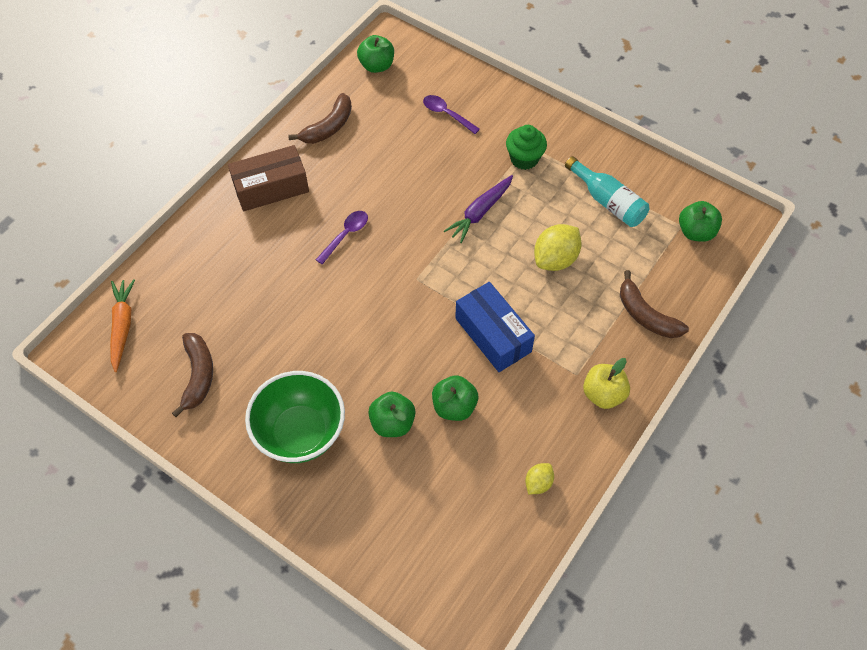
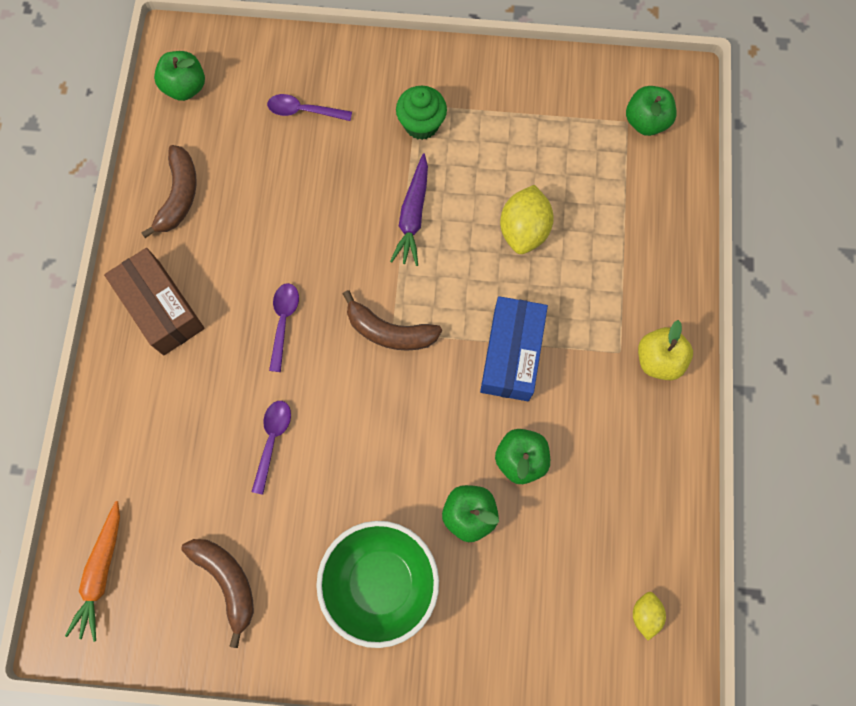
camera: 30 degrees left, 15 degrees up
orange carrot [110,279,135,372] -> orange carrot turned 135 degrees counterclockwise [65,501,120,642]
brown box [228,145,309,212] -> brown box turned 75 degrees counterclockwise [104,248,205,356]
blue box [455,282,535,372] -> blue box turned 75 degrees clockwise [480,296,548,401]
yellow lemon [525,463,554,494] -> yellow lemon moved to [633,592,666,641]
turquoise bottle [565,156,649,227] -> none
brown banana [620,270,689,338] -> brown banana moved to [343,290,442,351]
none -> purple spoon [252,401,291,495]

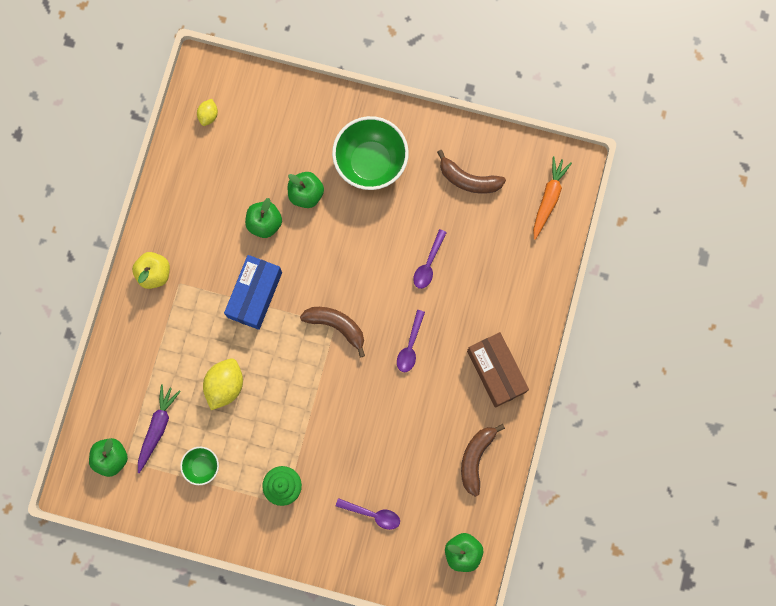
camera: 170 degrees left, 5 degrees up
brown banana [181,539,254,648] -> brown banana turned 45 degrees counterclockwise [437,150,506,194]
purple carrot [390,154,428,266] -> purple carrot moved to [138,384,181,473]
none -> green bowl [180,447,219,485]

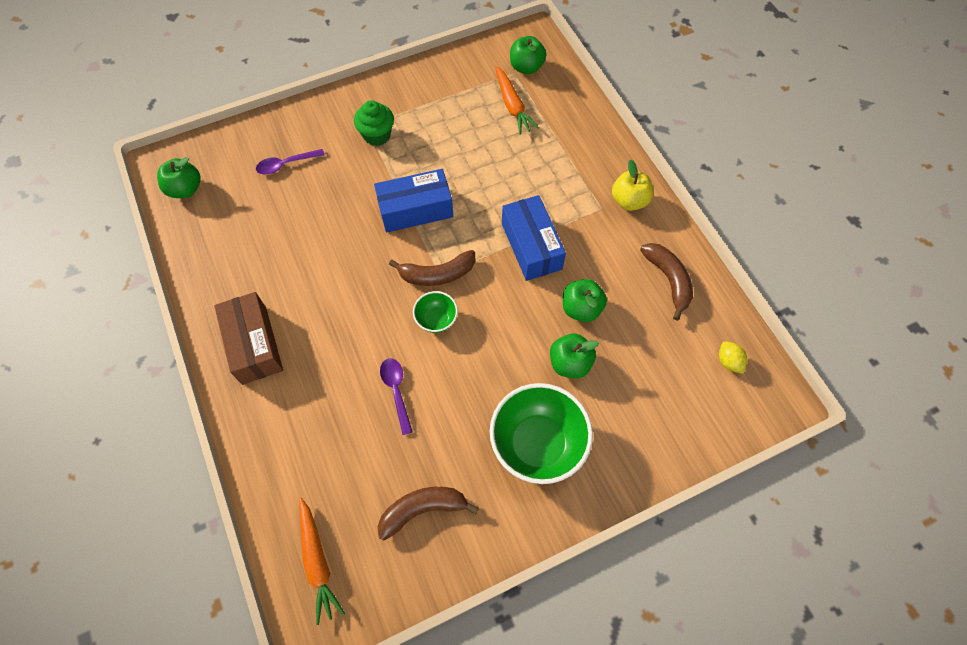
camera: 140 degrees right, 15 degrees down
purple carrot [138,384,181,473] -> orange carrot [495,66,539,135]
green bowl [180,447,219,485] -> green bowl moved to [413,291,458,333]
yellow lemon [203,358,243,410] -> none
purple spoon [397,310,425,372] -> none
brown banana [461,424,505,497] -> brown banana moved to [640,243,693,321]
brown box [467,332,529,408] -> brown box turned 45 degrees clockwise [214,292,283,385]
none -> blue box [374,169,453,233]

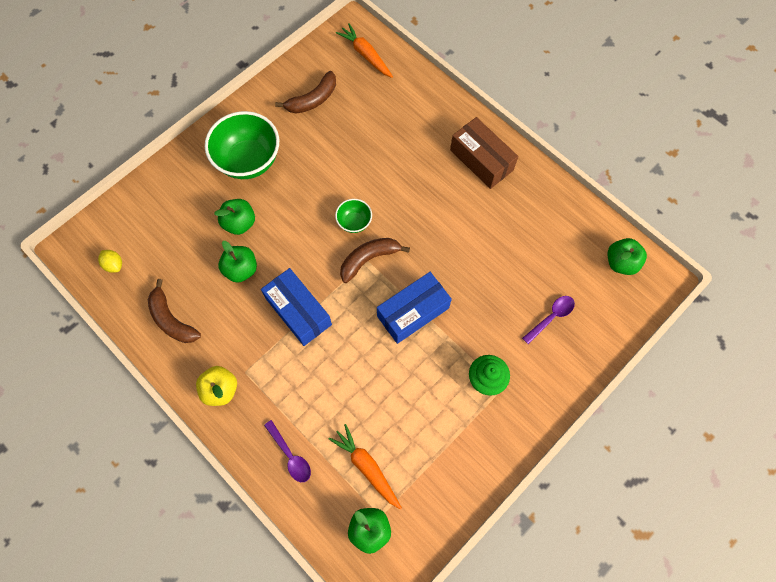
camera: 160 degrees right, 5 degrees up
purple spoon [380,358,413,435] -> purple spoon moved to [264,420,311,482]

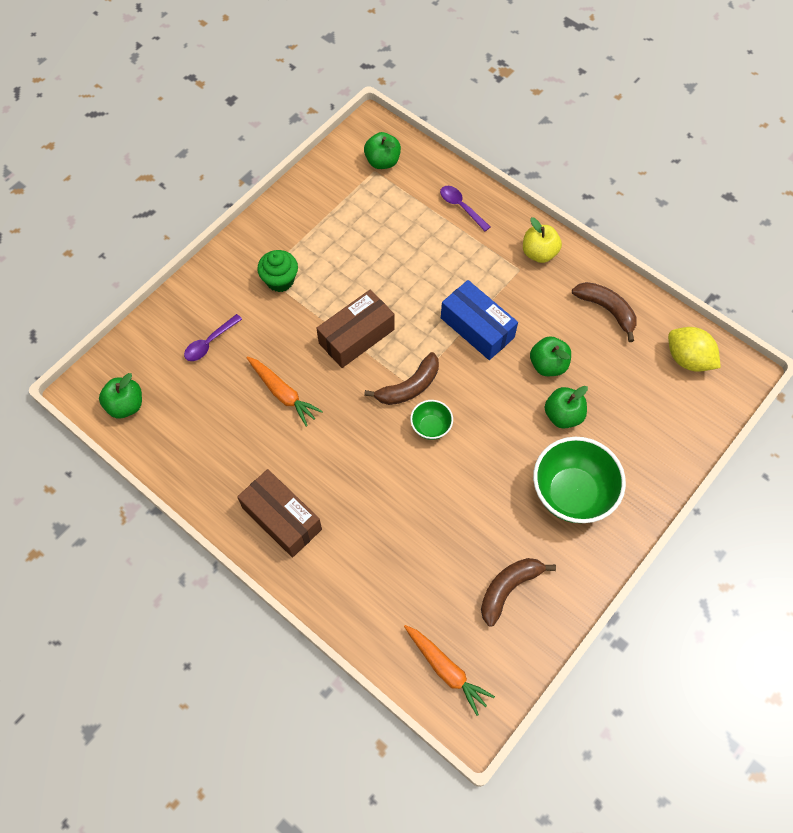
camera: 175 degrees right, 5 degrees down
yellow lemon [98,250,122,273] -> yellow lemon [668,327,721,372], size x1.81
orange carrot [329,424,402,509] -> orange carrot moved to [246,356,323,427]
blue box [377,272,452,344] -> brown box [316,290,394,368]

